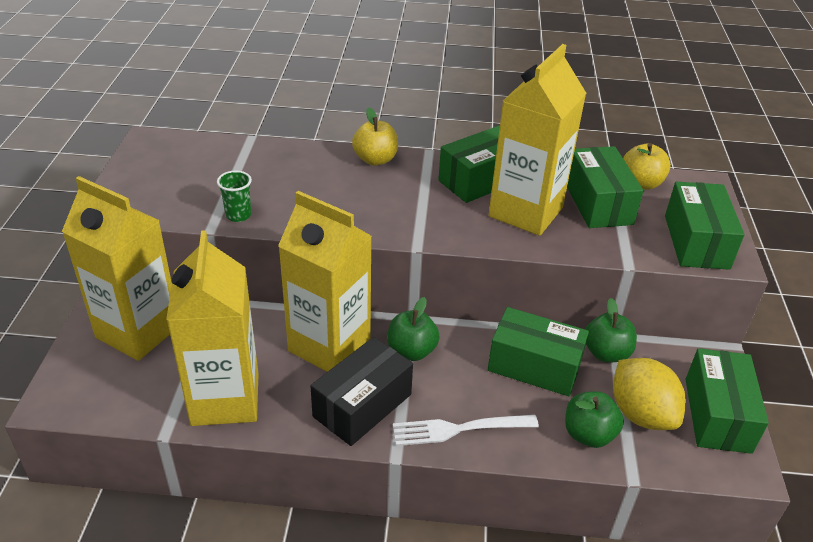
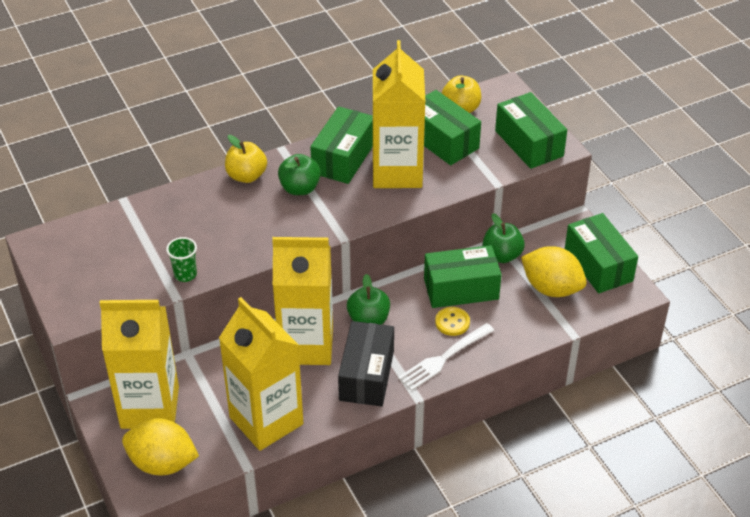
camera: 30 degrees left, 5 degrees up
green apple [565,391,624,448] -> green apple moved to [278,154,321,195]
none -> yellow lemon [122,418,199,475]
none -> yellow button [435,307,470,336]

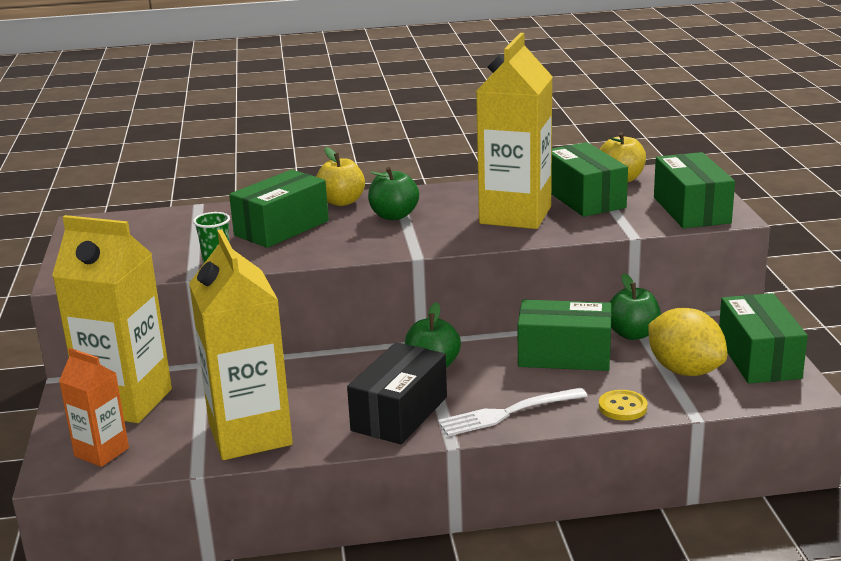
camera: 20 degrees right, 20 degrees down
yellow lemon [122,418,199,475] -> orange carton [59,348,129,467]
yellow carton [272,237,333,365] -> none
green box [310,106,373,184] -> green box moved to [229,170,329,248]
yellow button [435,307,470,336] -> yellow button moved to [599,390,647,421]

